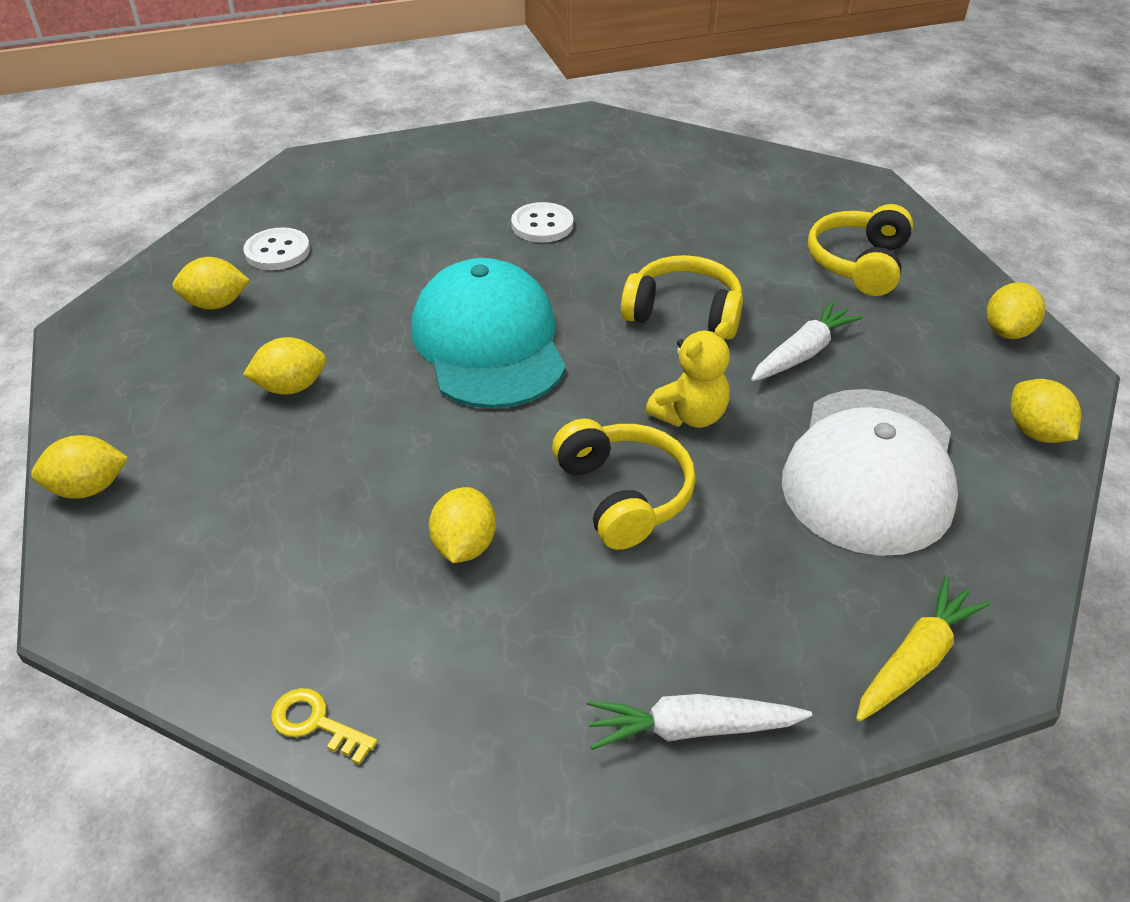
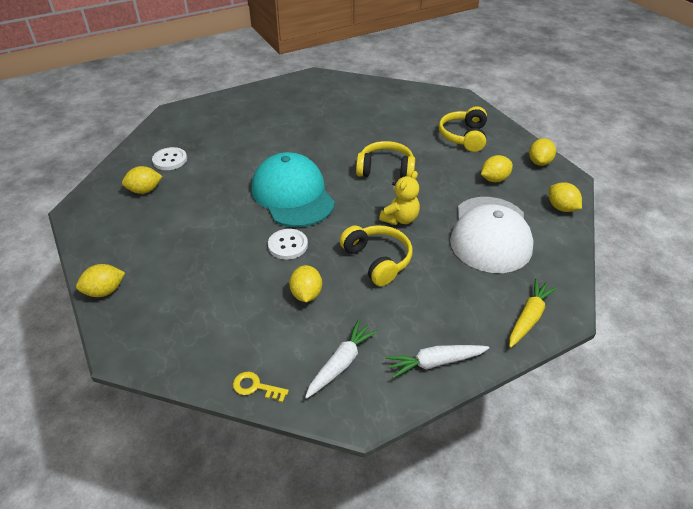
camera: 10 degrees left, 0 degrees up
yellow lemon [243,337,326,395] -> yellow lemon moved to [481,155,513,182]
white button [511,202,573,243] -> white button moved to [268,229,308,260]
white carrot [751,301,863,381] -> white carrot moved to [305,320,379,399]

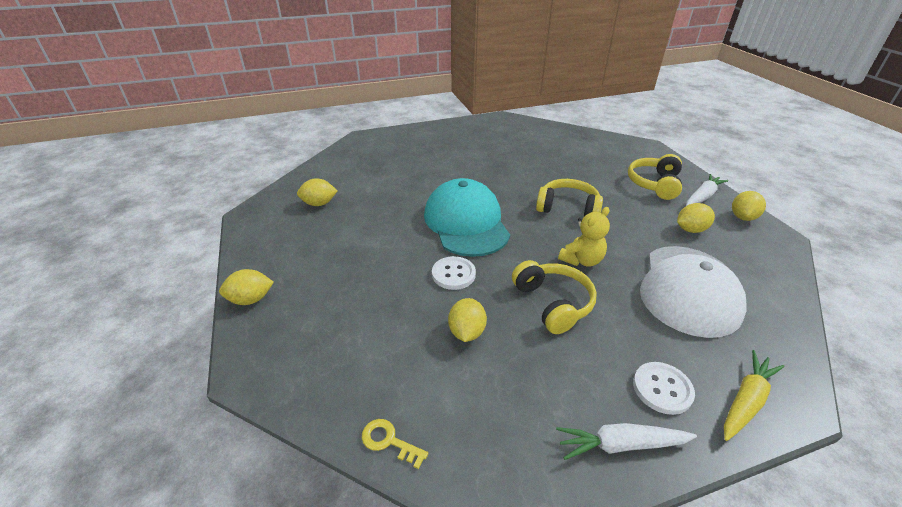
camera: 10 degrees right, 5 degrees down
white button [152,147,187,170] -> white button moved to [633,362,695,415]
white carrot [305,320,379,399] -> white carrot moved to [686,174,728,206]
yellow lemon [549,182,582,212] -> none

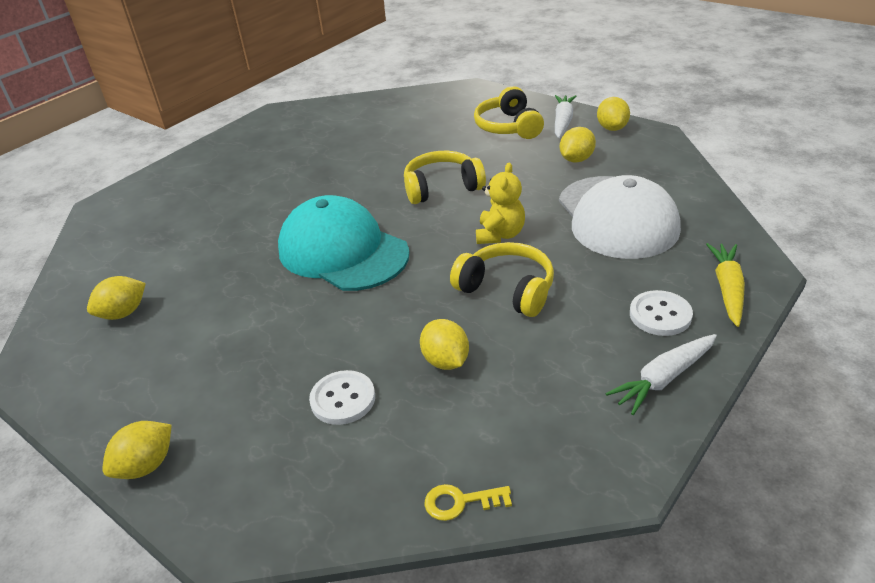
camera: 30 degrees left, 0 degrees up
white button [432,256,476,290] -> white button moved to [309,370,375,425]

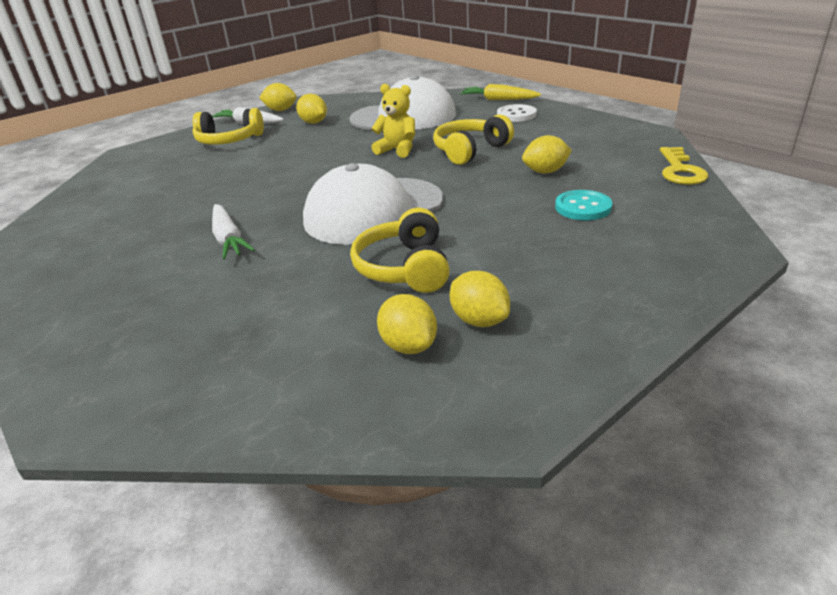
camera: 80 degrees left, 5 degrees down
yellow lemon [102,421,172,479] -> yellow lemon moved to [450,271,510,327]
turquoise cap [278,195,409,291] -> white cap [303,163,443,245]
white button [309,370,375,425] -> turquoise button [555,190,612,220]
yellow headphones [404,151,486,204] -> yellow headphones moved to [350,208,450,293]
yellow key [425,484,512,521] -> yellow key [660,147,708,185], size x1.54
white carrot [605,334,717,415] -> white carrot moved to [212,204,255,259]

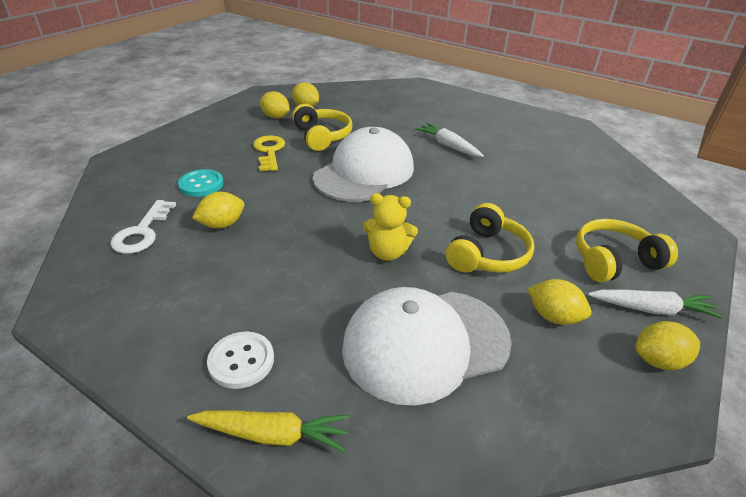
camera: 160 degrees right, 5 degrees up
yellow headphones [433,115,514,165] -> yellow headphones moved to [446,203,535,273]
yellow key [660,147,708,185] -> yellow key moved to [253,135,285,171]
none -> white key [110,200,176,254]

